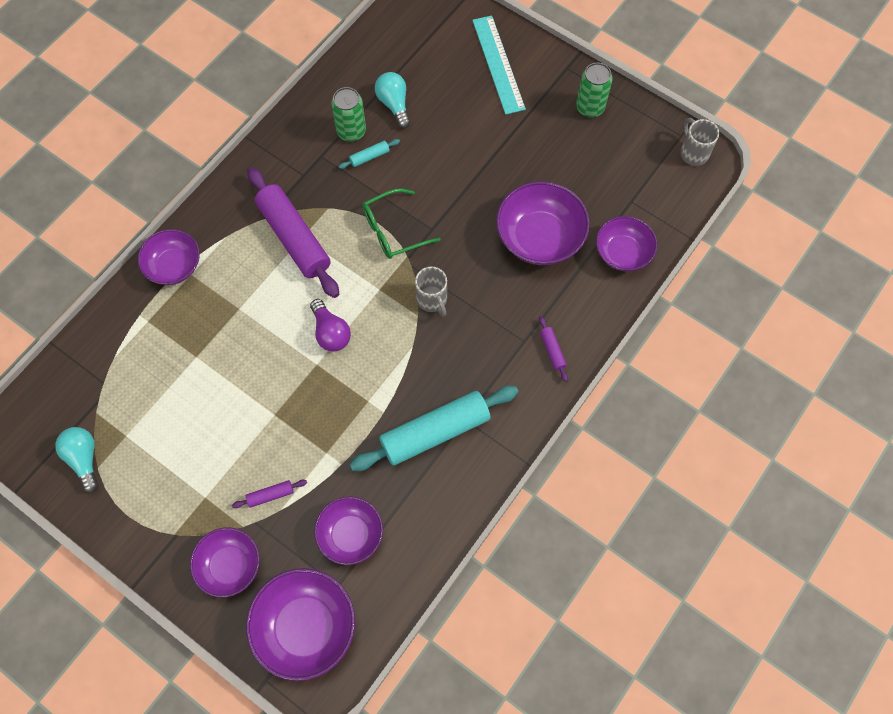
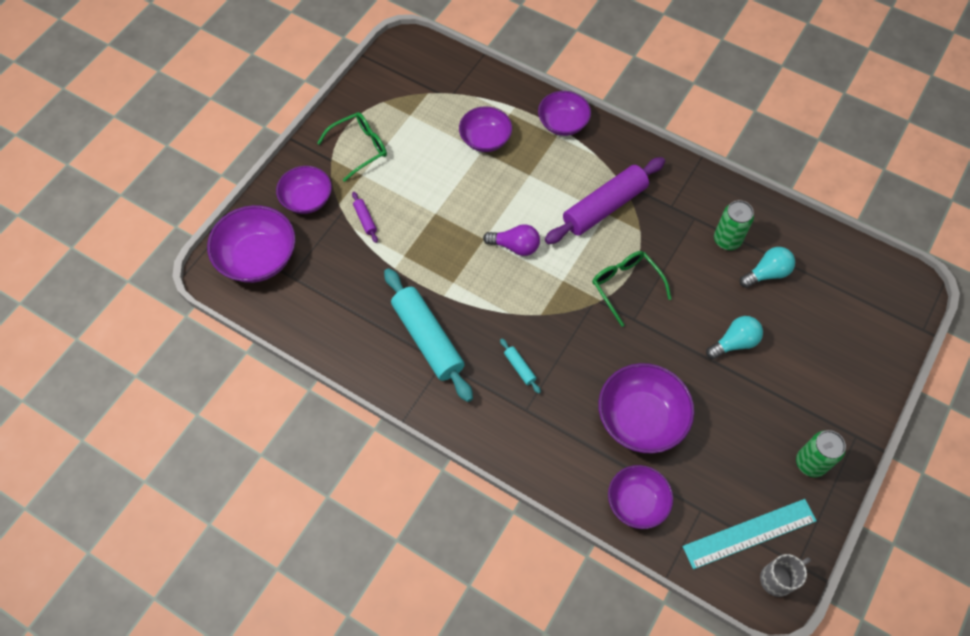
camera: 85 degrees right, 5 degrees down
turquoise light bulb [55,427,98,493] -> turquoise light bulb moved to [706,316,763,359]
purple light bulb [310,299,351,352] -> purple light bulb turned 135 degrees counterclockwise [483,224,540,256]
purple bowl [314,496,383,565] -> purple bowl moved to [459,106,512,152]
turquoise rolling pin [338,139,400,169] -> turquoise rolling pin moved to [500,338,541,394]
grey mug [415,267,447,317] -> none
turquoise ruler [472,16,526,115] -> turquoise ruler moved to [683,499,817,569]
purple rolling pin [539,316,568,382] -> none
none -> green glasses [317,112,387,182]

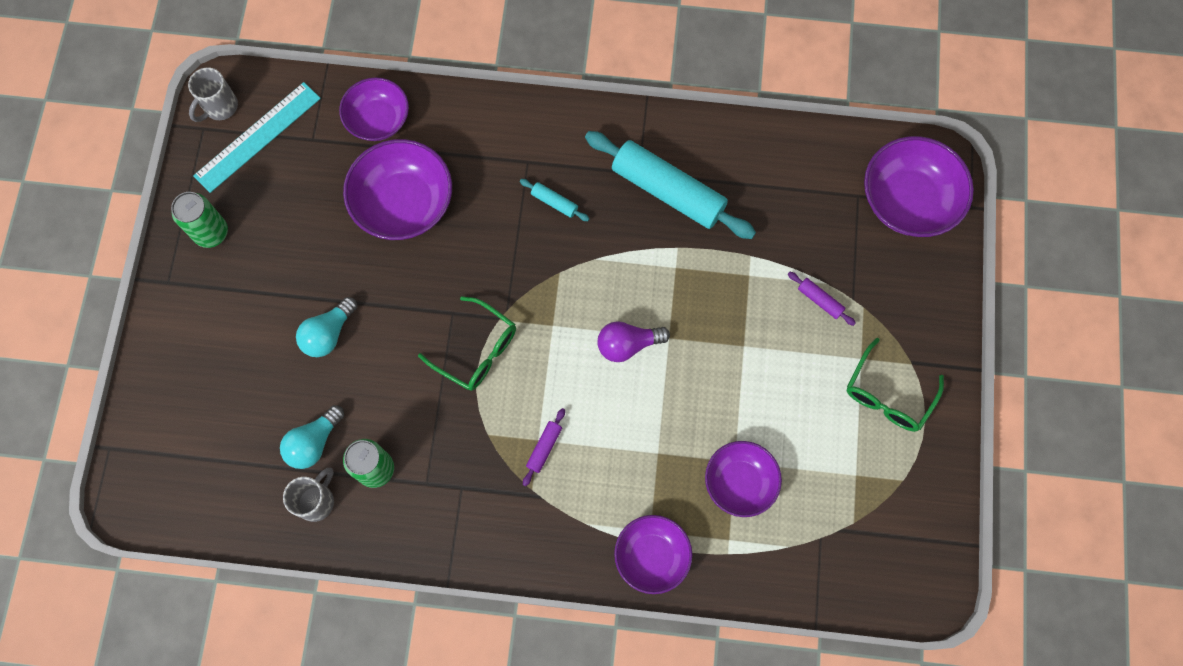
camera: 155 degrees right, 10 degrees up
purple bowl [276,166,332,214] -> none
purple rolling pin [545,157,665,244] -> purple rolling pin [523,408,565,486], size x0.41
none -> grey mug [283,468,334,522]

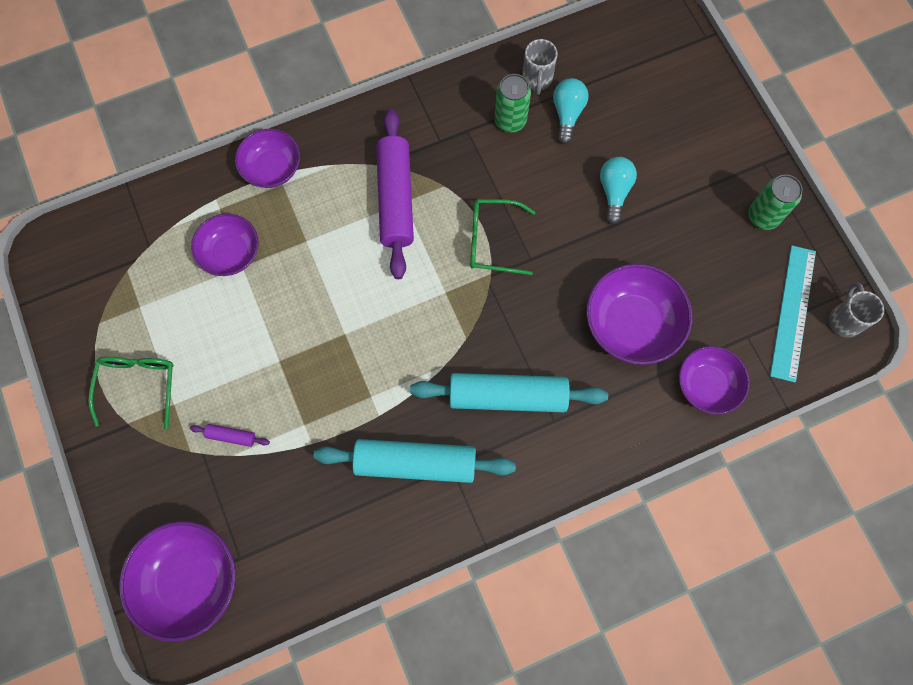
camera: 150 degrees right, 0 degrees up
turquoise rolling pin [520,179,589,221] -> turquoise rolling pin [410,373,608,412], size x2.43
purple rolling pin [523,408,565,486] -> purple rolling pin [376,109,414,279], size x2.43
purple light bulb [597,321,670,362] -> none

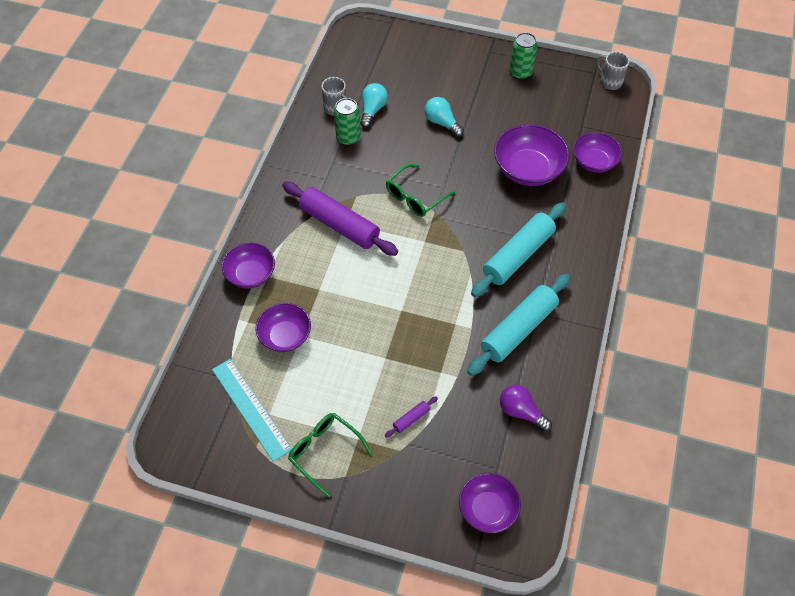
camera: 50 degrees left, 15 degrees down
purple bowl [119,521,236,642] -> purple bowl [459,473,521,533], size x0.66
turquoise light bulb [553,78,589,144] -> turquoise light bulb turned 60 degrees clockwise [360,83,388,128]
turquoise ruler [770,246,816,382] -> turquoise ruler moved to [212,359,292,462]
none -> purple light bulb [500,385,552,431]

